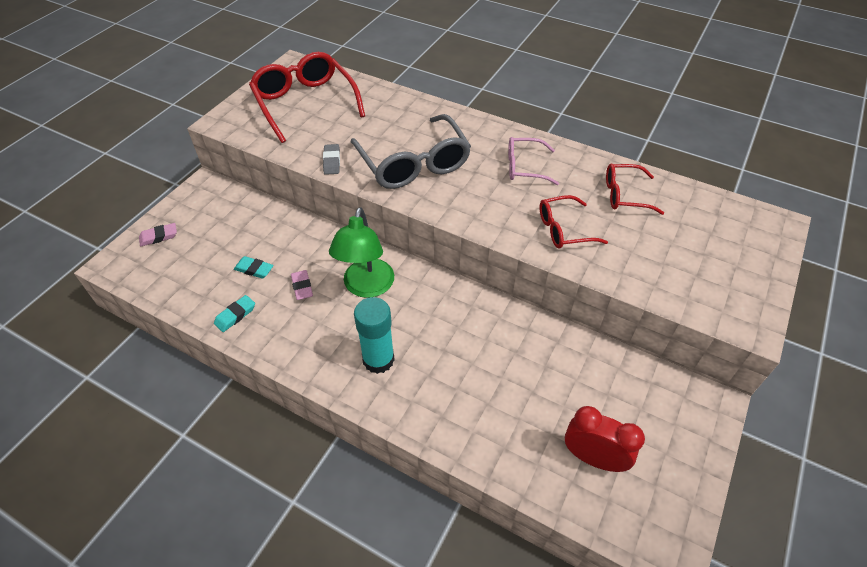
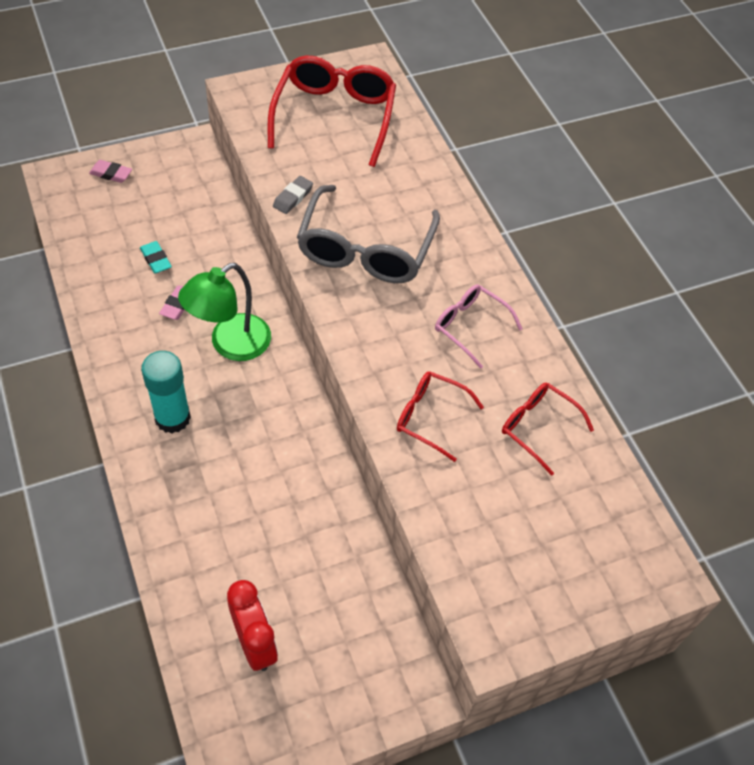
camera: 35 degrees right, 5 degrees up
turquoise eraser [214,295,255,332] -> none

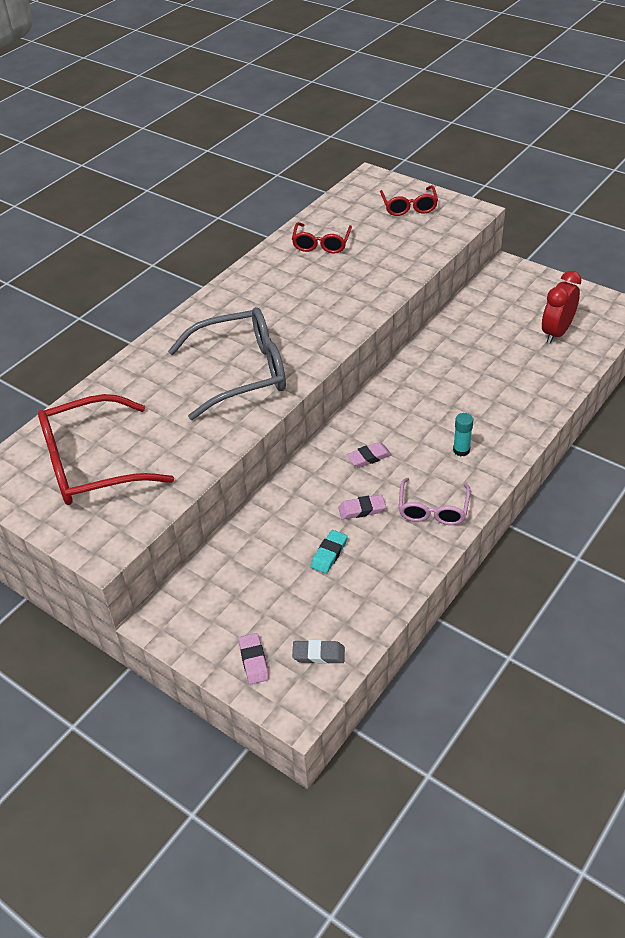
camera: 115 degrees left, 10 degrees down
turquoise glue stick [141,351,191,433] -> turquoise glue stick [453,413,473,456], size x0.54
green lamp [178,263,271,361] -> pink eraser [346,442,392,468]
grey eraser [273,176,313,214] -> grey eraser moved to [292,640,345,664]
red glasses [397,372,484,462] -> red glasses moved to [380,185,438,216]
pink glasses [435,285,523,369] -> pink glasses moved to [399,478,470,525]

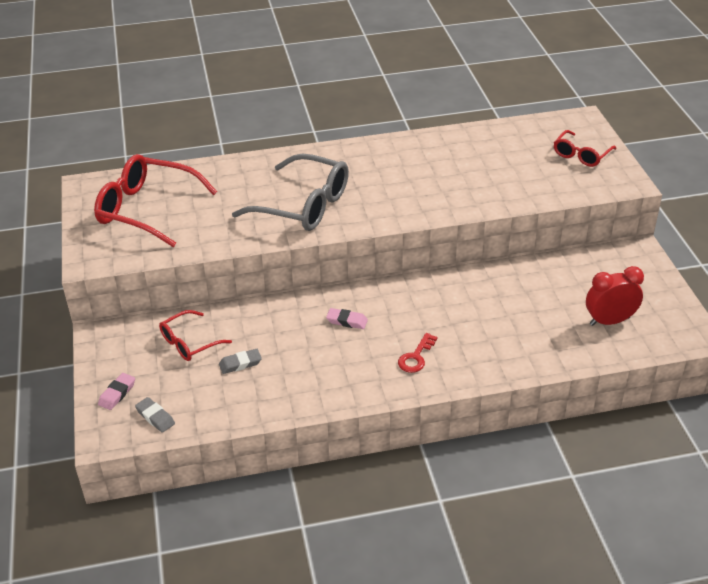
camera: 40 degrees right, 5 degrees down
red glasses [292,222,352,253] -> red glasses moved to [159,310,232,361]
turquoise eraser [311,530,348,574] -> grey eraser [219,349,262,374]
pink eraser [338,495,386,519] -> none
pink glasses [399,478,470,525] -> none
turquoise glue stick [453,413,473,456] -> red key [398,333,437,373]

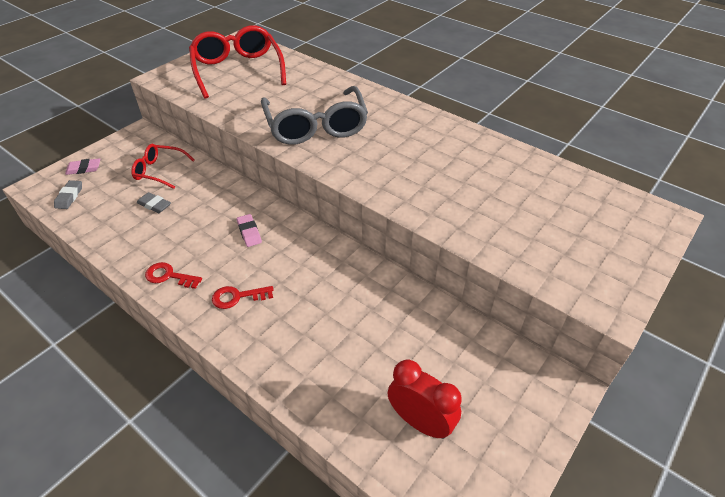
camera: 50 degrees right, 5 degrees up
red glasses [554,130,617,167] -> none
none -> red key [145,262,202,289]

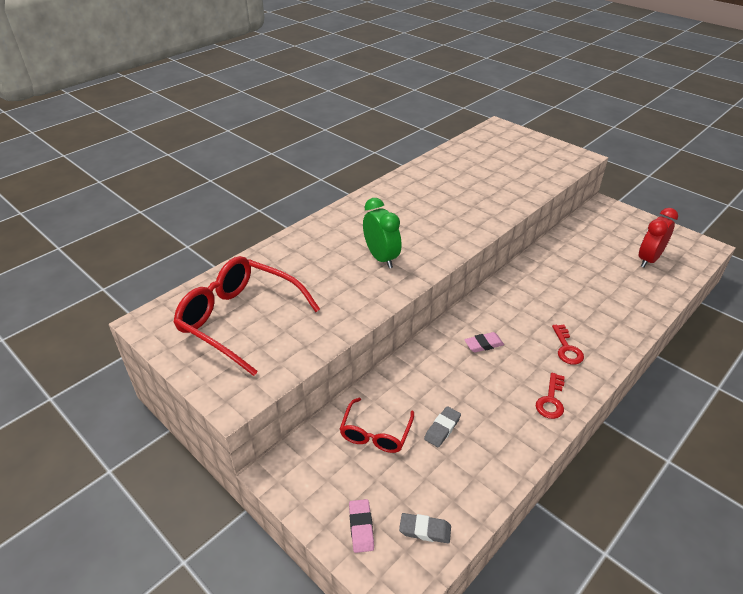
camera: 85 degrees left, 5 degrees down
red glasses [189,25,286,99] -> red glasses turned 45 degrees clockwise [173,256,320,376]
grey glasses [261,86,368,145] -> green clock [363,198,402,268]

